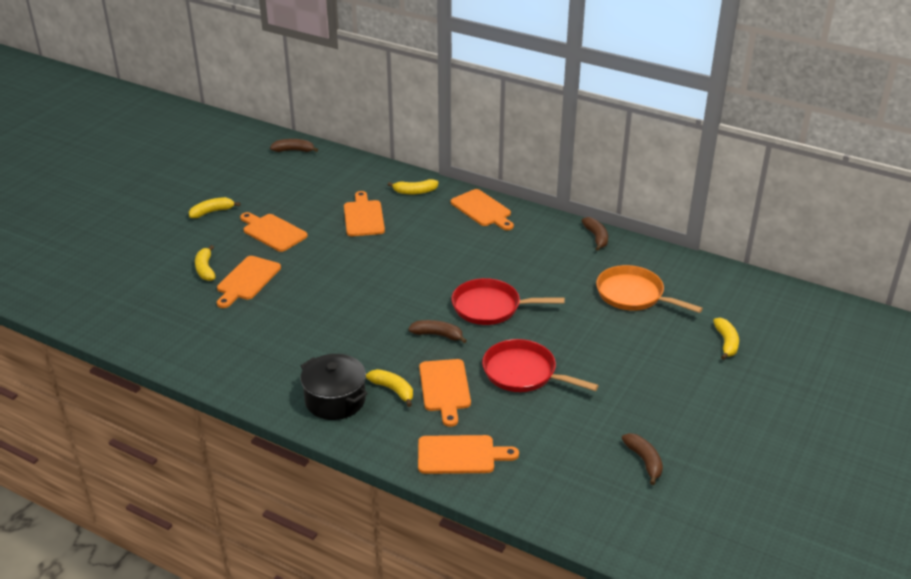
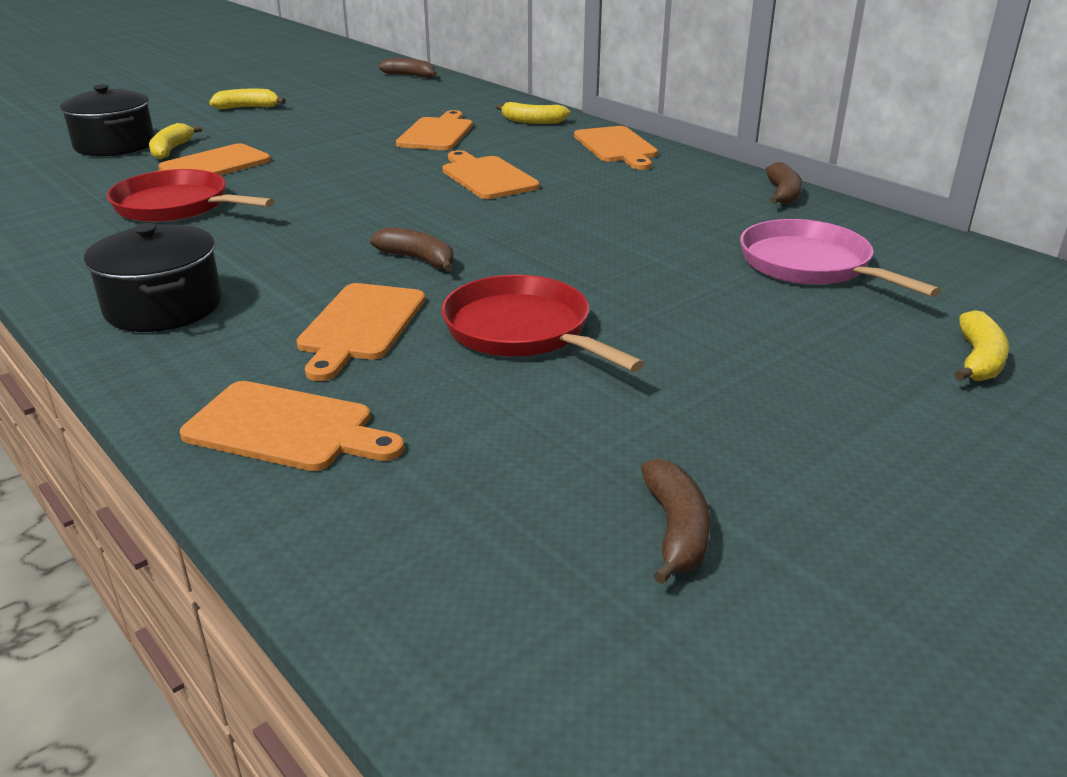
camera: 20 degrees right, 5 degrees down
orange cutting board [240,212,308,252] -> orange cutting board moved to [442,150,539,199]
yellow banana [366,369,413,407] -> none
red pan [452,278,565,325] -> red pan moved to [107,169,275,222]
orange pan [596,265,703,313] -> pink pan [740,219,941,297]
none -> black pot [60,84,155,156]

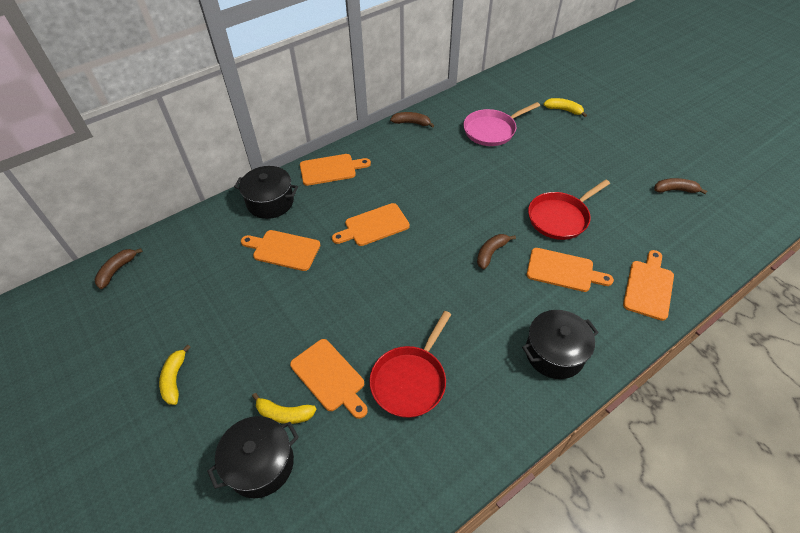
camera: 85 degrees left, 20 degrees up
yellow banana [496,102,570,124] -> black pot [234,166,298,219]

